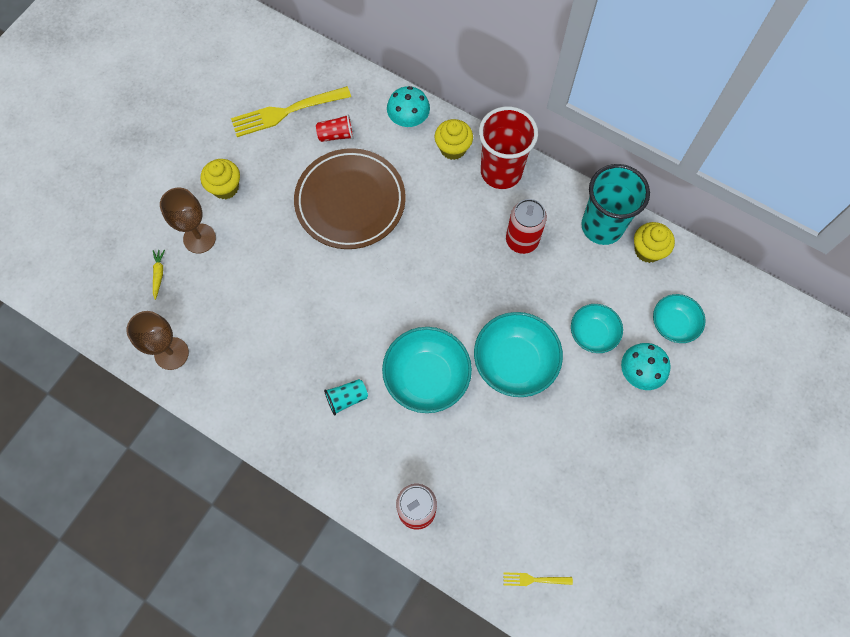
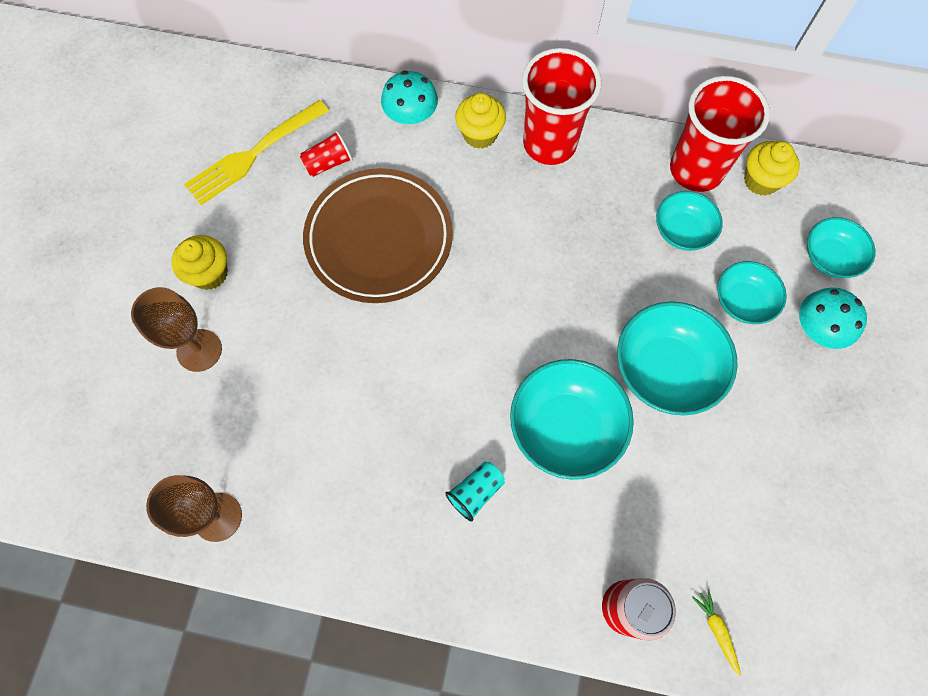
camera: 20 degrees left, 0 degrees up
yellow carrot [153,249,165,300] -> yellow carrot moved to [692,589,741,676]
yellow fork [504,572,573,586] -> none
red can [506,199,547,254] -> none
turquoise cup [581,164,650,245] -> red cup [670,76,770,192]
none -> turquoise bowl [656,191,723,251]

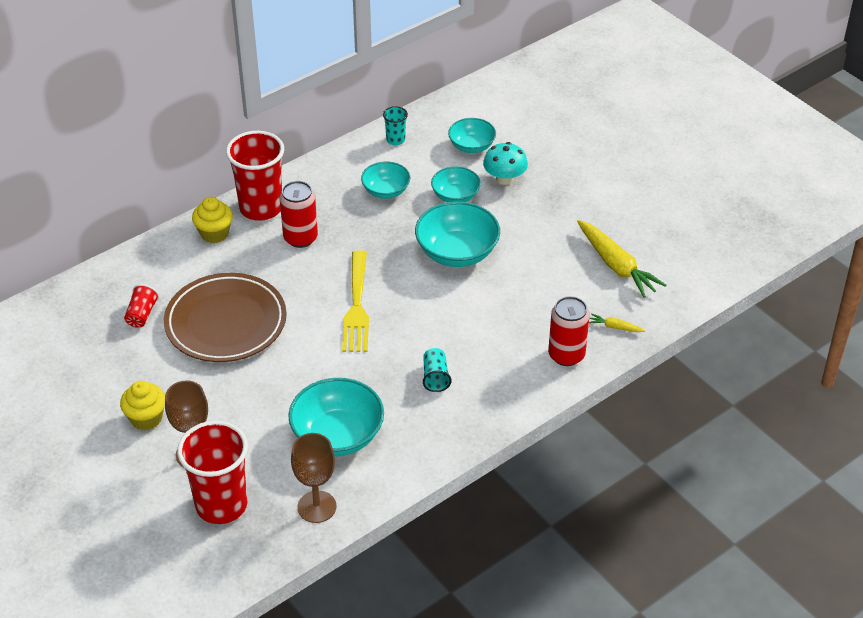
camera: 50 degrees left, 25 degrees down
yellow fork [184,100,329,205] -> yellow fork moved to [342,250,369,352]
turquoise mushroom [381,71,438,126] -> none
turquoise bowl [510,359,634,480] -> turquoise bowl moved to [288,378,384,456]
red cup [670,76,770,192] -> red cup moved to [177,421,248,524]
yellow cupcake [744,141,800,196] -> turquoise cup [383,106,408,145]
none -> red can [280,181,318,248]
none -> yellow carrot [577,220,666,298]

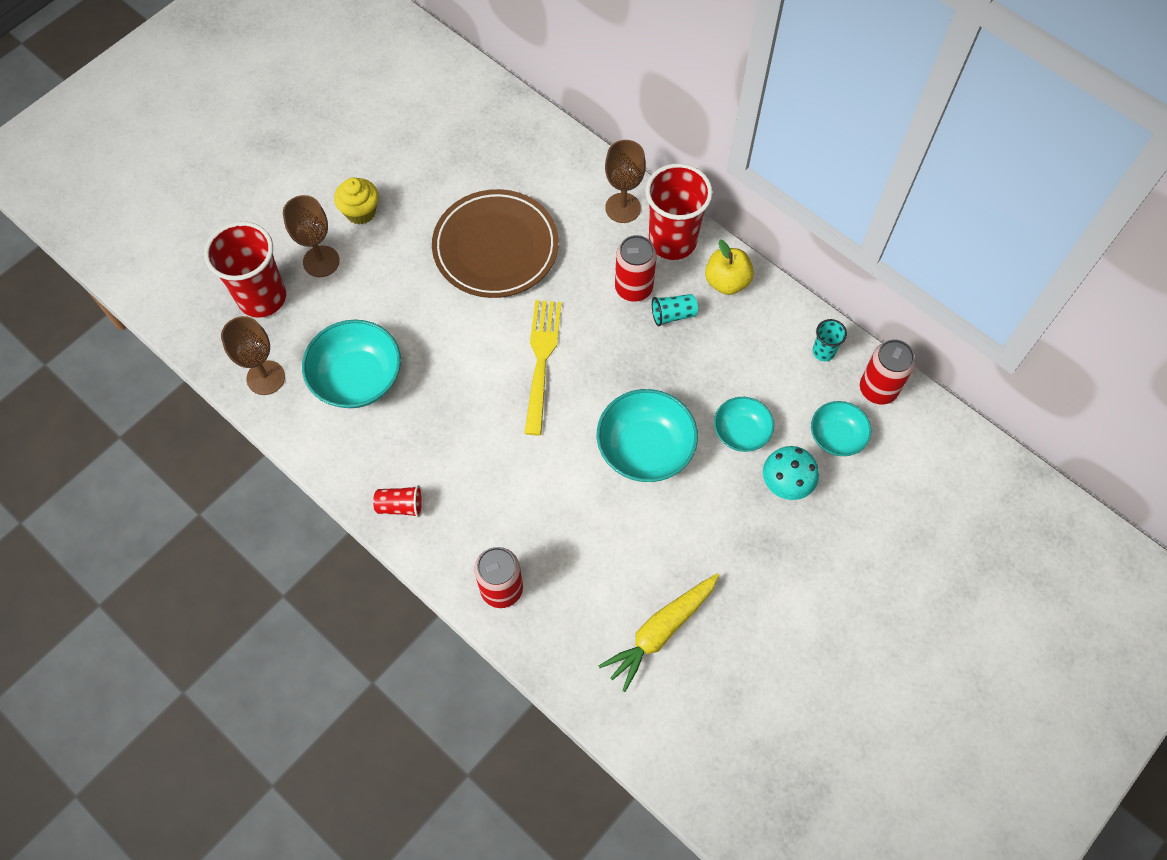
camera: 80 degrees right, 20 degrees up
red cup [124,284,159,328] -> red cup moved to [373,485,423,517]
yellow cupcake [192,197,233,243] -> brown goblet [605,140,646,223]
yellow fork [342,250,369,352] -> yellow fork turned 105 degrees clockwise [524,300,562,435]
turquoise bowl [361,162,410,199] -> none
turquoise cup [423,348,451,392] -> turquoise cup moved to [652,294,698,326]
yellow carrot [589,313,646,332] -> none
none -> yellow apple [705,240,754,295]
none -> red can [860,339,915,405]

